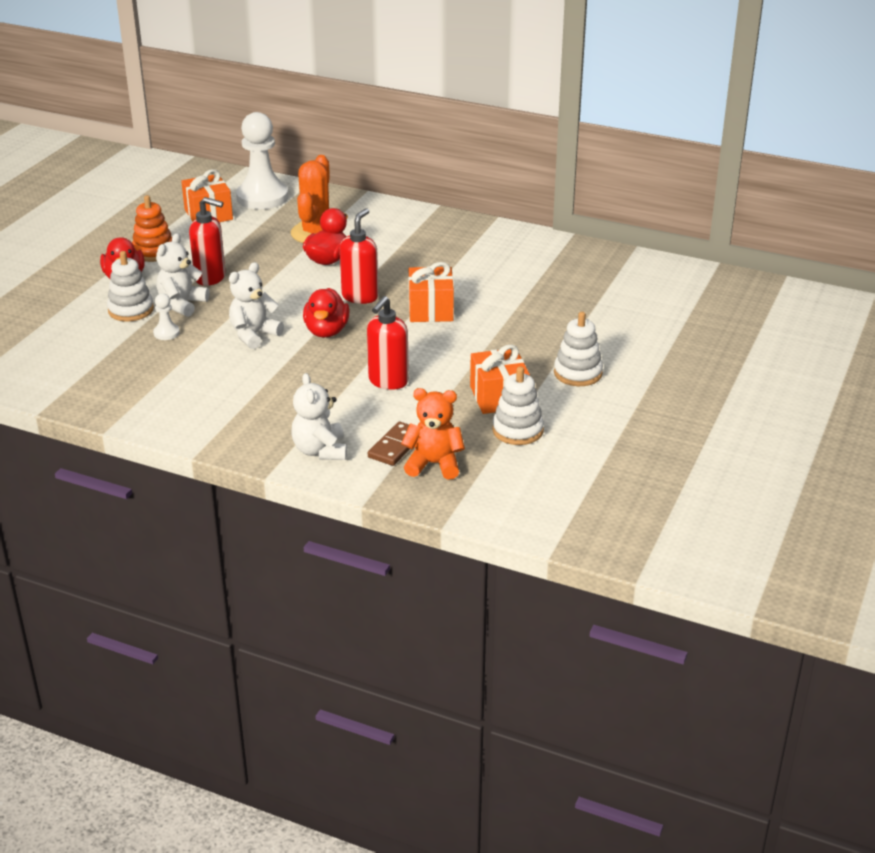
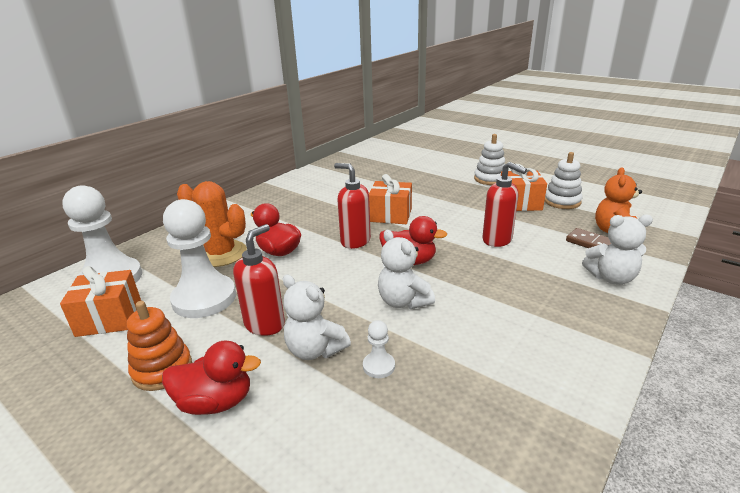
camera: 75 degrees left, 5 degrees down
white stacking toy [107,251,154,321] -> none
none -> white pawn [163,199,236,318]

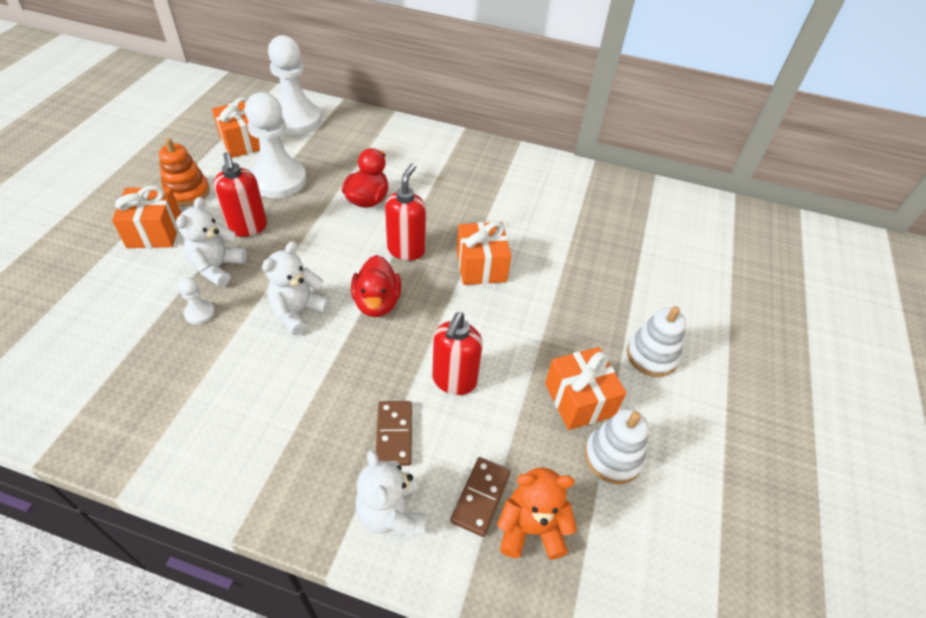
camera: 65 degrees right, 20 degrees up
red duck [162,340,261,415] -> orange gift [112,186,181,248]
orange cactus [177,181,247,267] -> none
red soap dispenser [233,224,285,336] -> red soap dispenser turned 60 degrees clockwise [213,152,267,237]
none -> brown domino [376,401,412,466]

